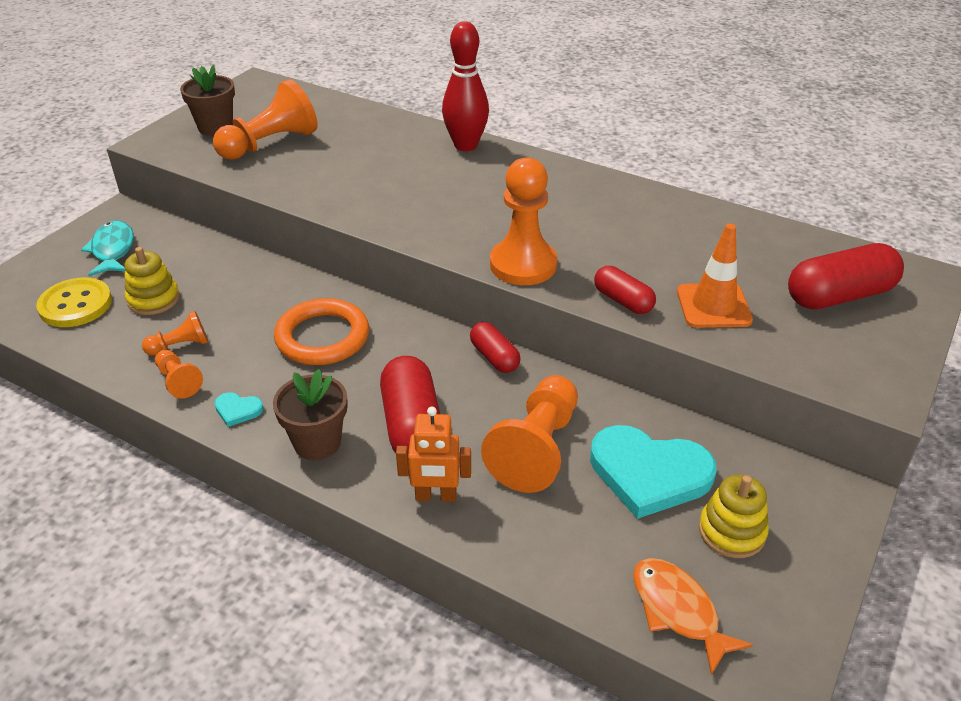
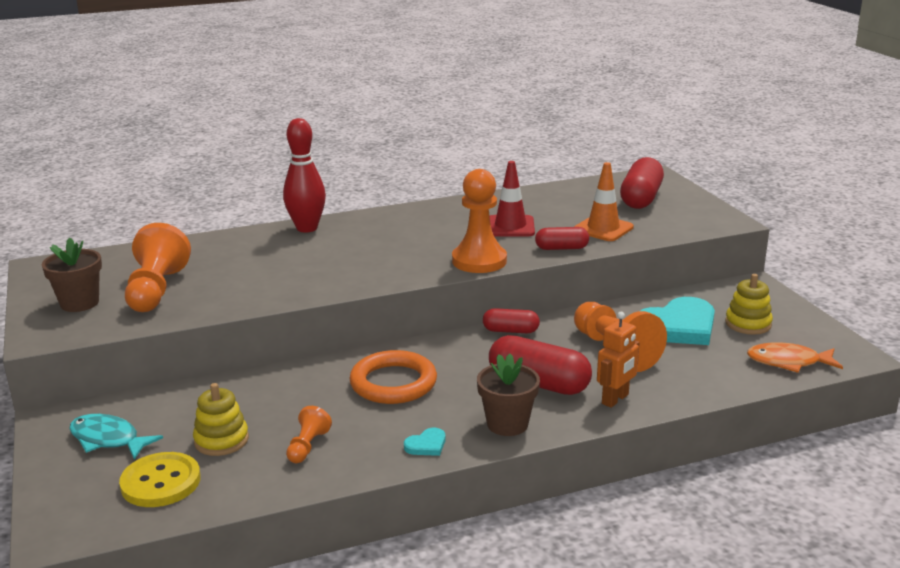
camera: 50 degrees left, 15 degrees down
orange pawn [155,350,203,399] -> none
none -> red traffic cone [490,161,535,236]

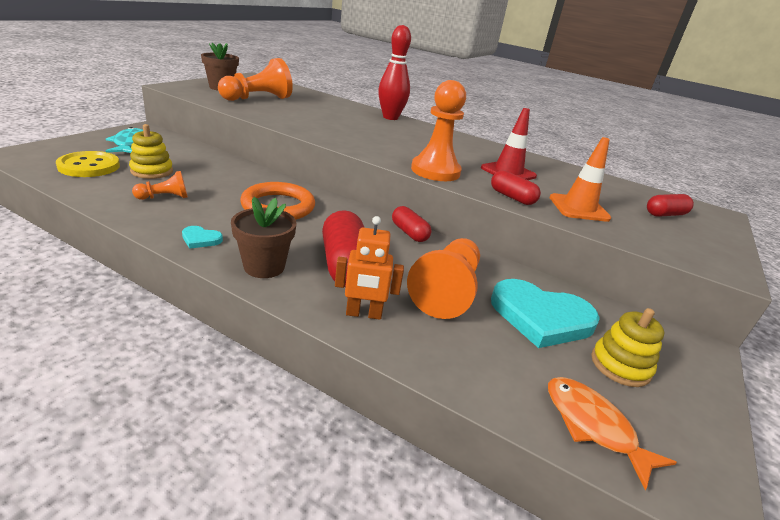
camera: 45 degrees right, 5 degrees up
red capsule [620,157,664,209] -> red capsule [647,194,694,217], size x0.58

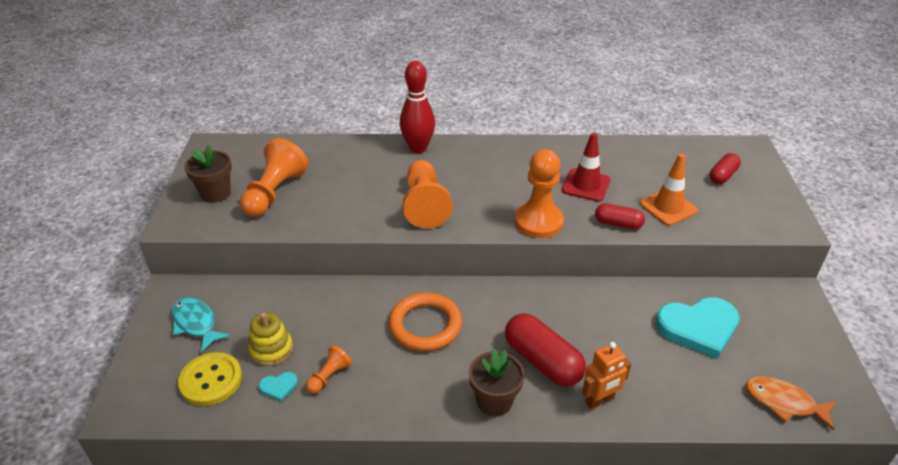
camera: 25 degrees left, 10 degrees up
turquoise heart [182,226,223,249] -> turquoise heart moved to [259,372,298,402]
red capsule [392,206,432,242] -> none
orange pawn [407,238,480,319] -> orange pawn moved to [403,160,453,229]
yellow stacking toy [591,308,664,387] -> none

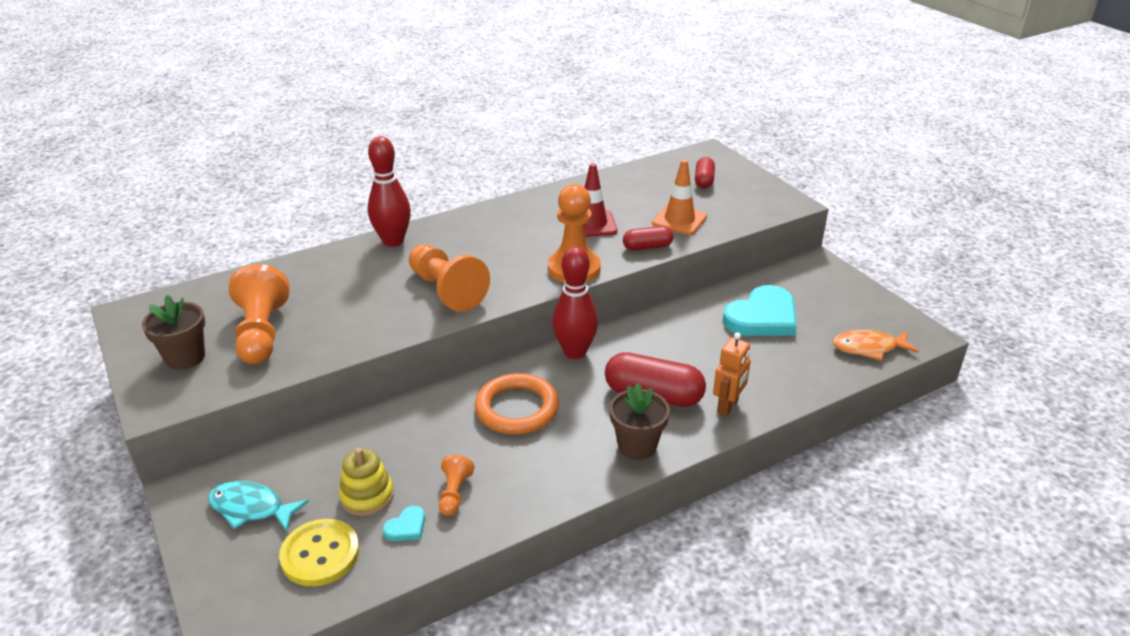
camera: 30 degrees left, 5 degrees down
none -> red bowling pin [552,246,598,359]

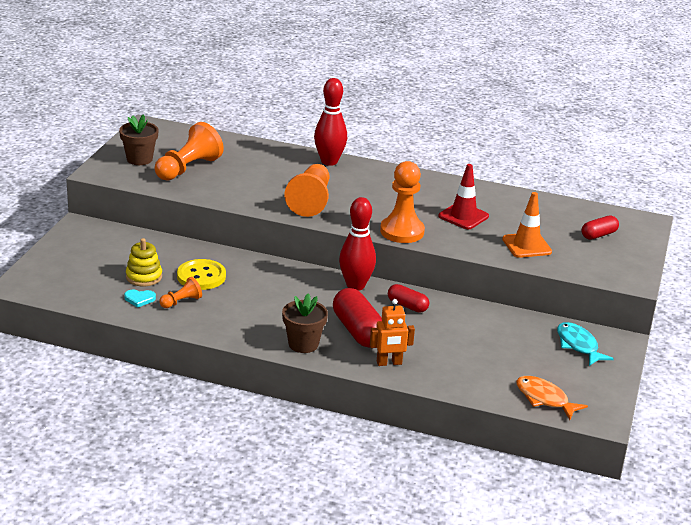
camera: 45 degrees right, 5 degrees down
turquoise fish [208,481,309,532] -> turquoise fish moved to [557,322,614,366]
yellow button [279,519,359,586] -> yellow button moved to [177,259,226,290]
orange ring [475,373,559,435] -> none
red capsule [623,226,674,251] -> red capsule moved to [388,284,429,312]
turquoise heart [723,285,797,336] -> none

